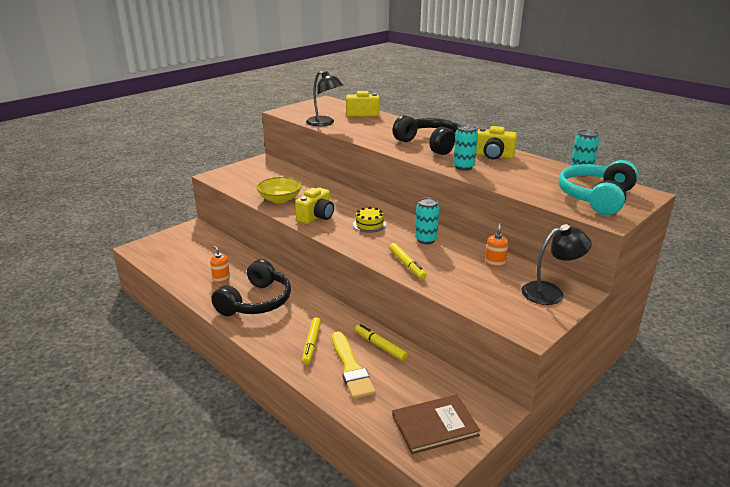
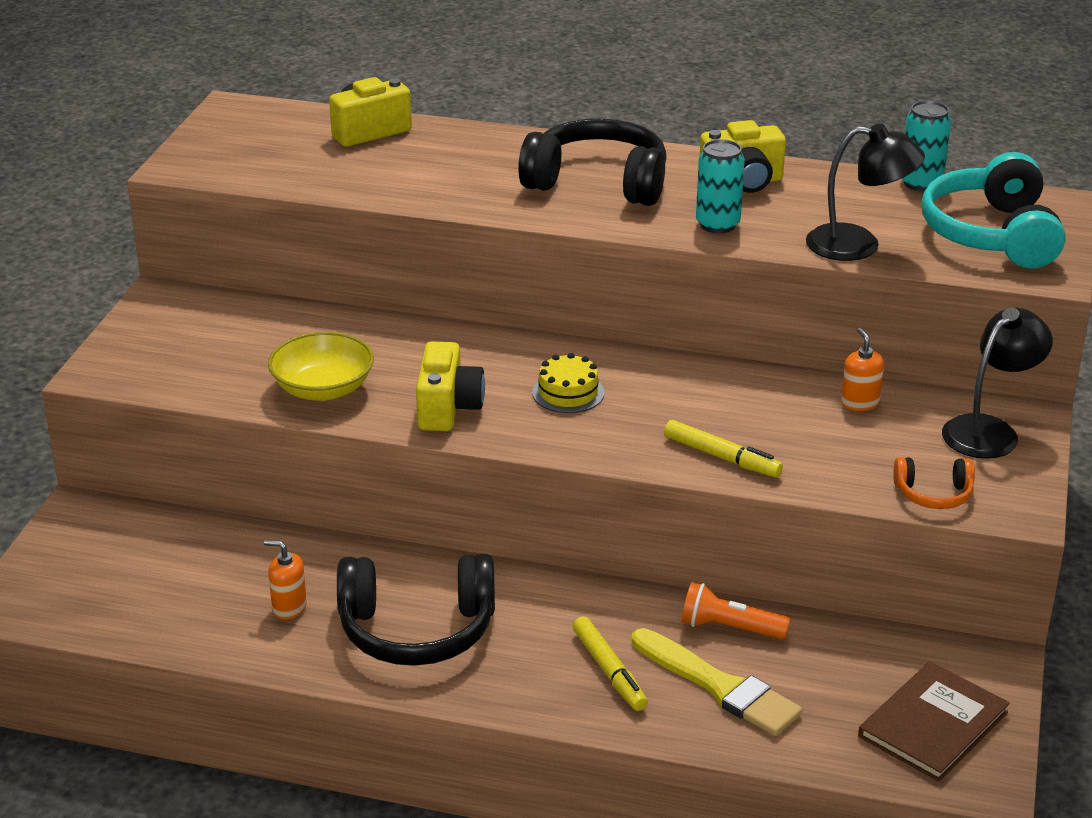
camera: 30 degrees left, 5 degrees up
black headphones [211,259,291,316] -> black headphones turned 90 degrees clockwise [337,554,495,666]
black lamp [306,71,344,126] -> black lamp moved to [806,124,925,261]
yellow marker [355,324,408,361] -> orange flashlight [681,582,790,640]
turquoise can [415,198,439,244] -> none
none -> orange headphones [893,457,975,509]

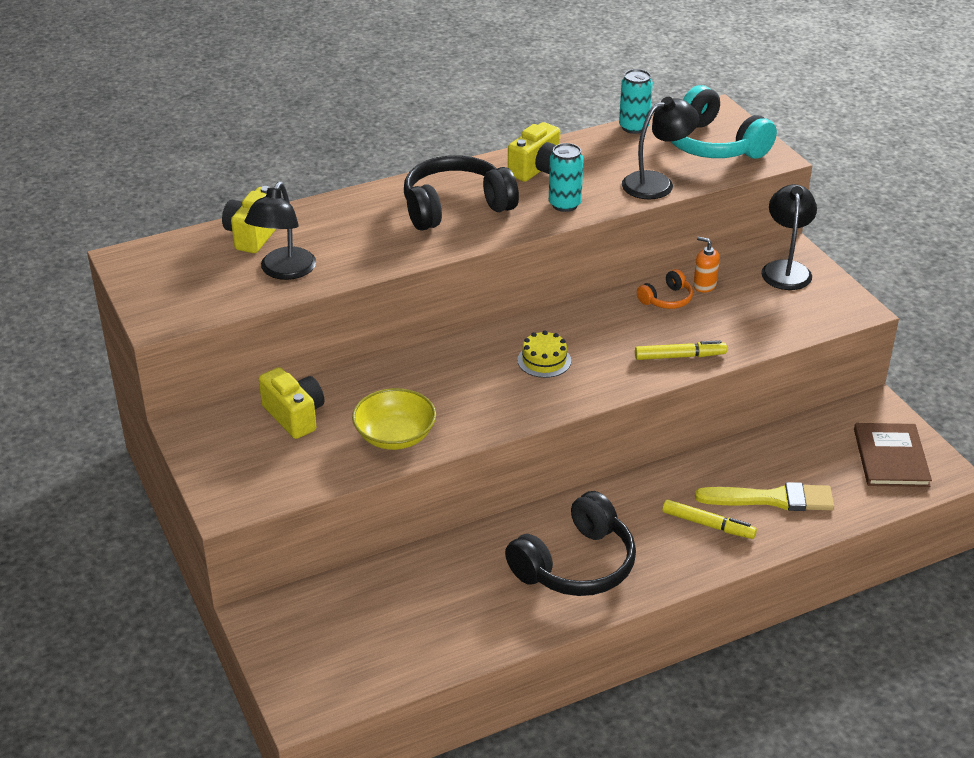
camera: 40 degrees left, 5 degrees up
orange soap dispenser [264,540,307,620] -> none
yellow camera [416,341,485,431] -> yellow camera moved to [259,367,324,439]
orange flashlight [681,582,790,640] -> none
orange headphones [893,457,975,509] -> orange headphones moved to [637,269,693,309]
none -> black lamp [245,182,316,280]

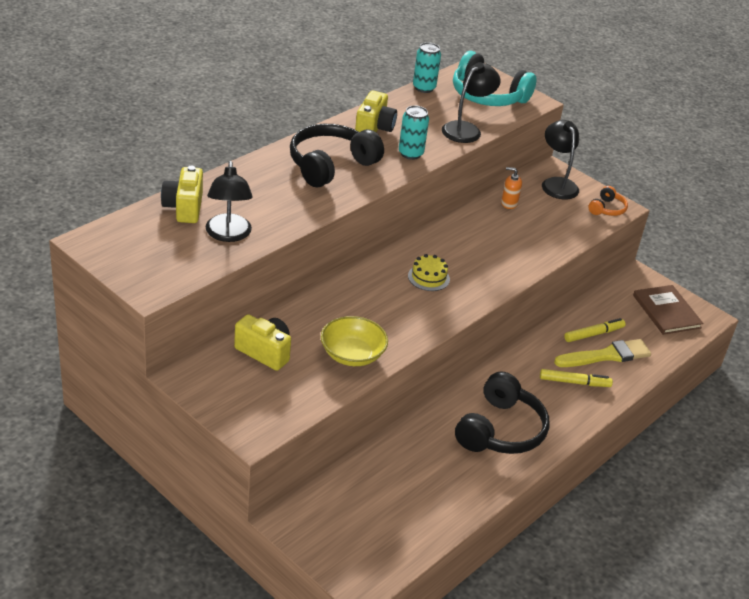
camera: 25 degrees left, 0 degrees up
yellow marker [635,340,727,360] -> yellow marker moved to [564,318,626,342]
orange headphones [637,269,693,309] -> orange headphones moved to [588,186,628,216]

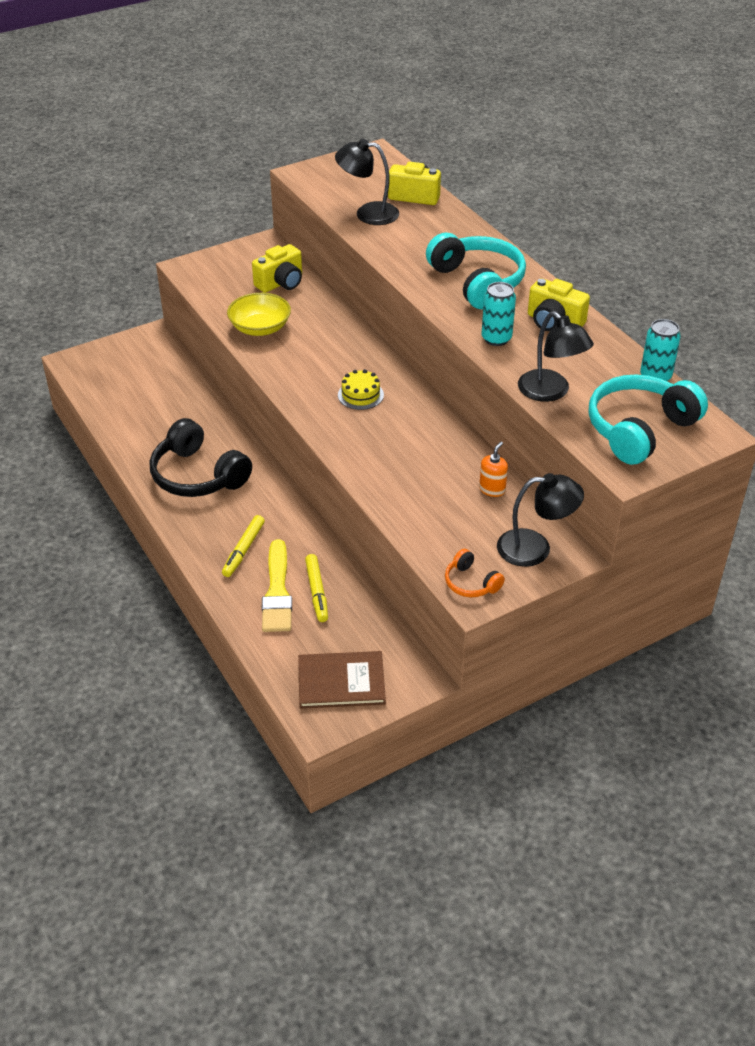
camera: 110 degrees right, 5 degrees up
black headphones [290,124,384,187] -> turquoise headphones [426,232,526,309]

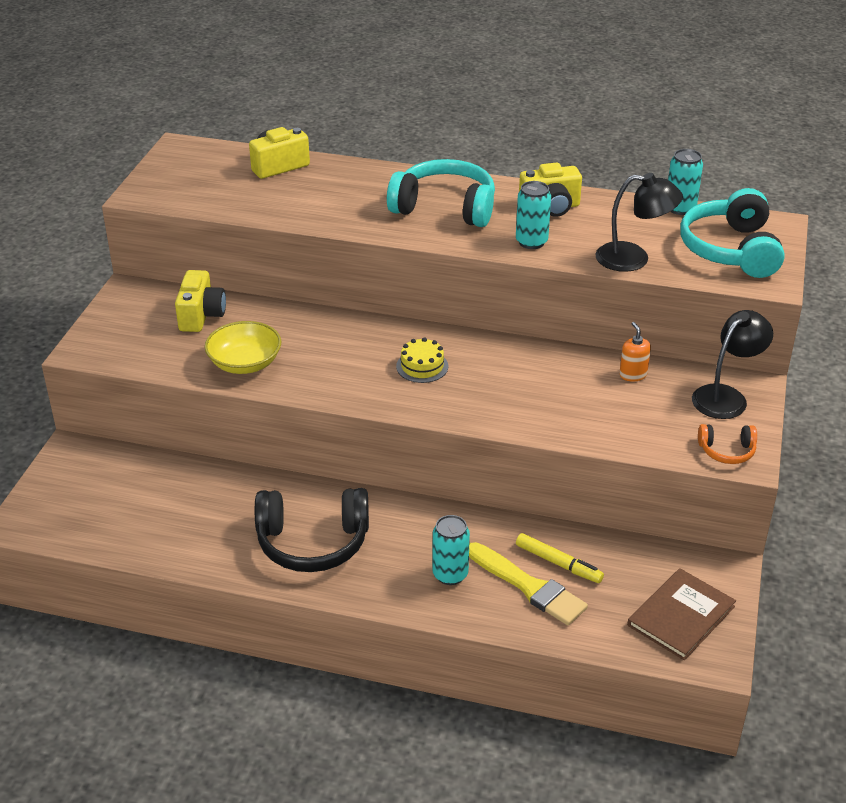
camera: 45 degrees left, 5 degrees down
yellow marker [222,515,265,577] -> turquoise can [432,515,470,585]
black lamp [335,139,399,225] -> none

